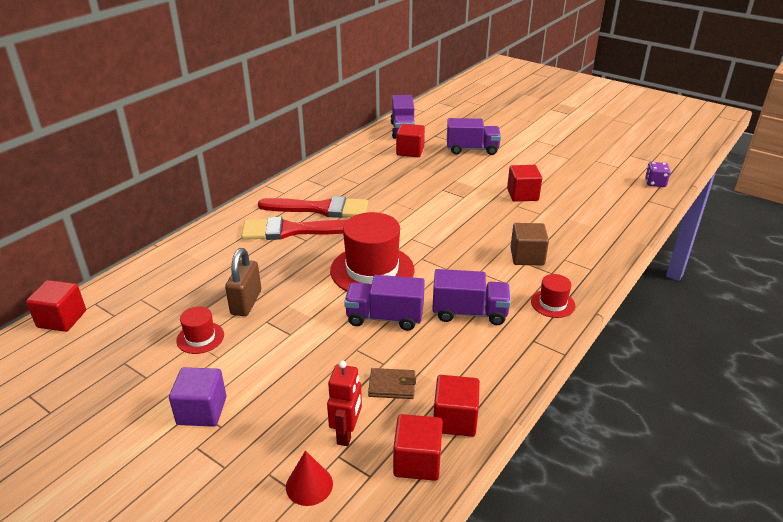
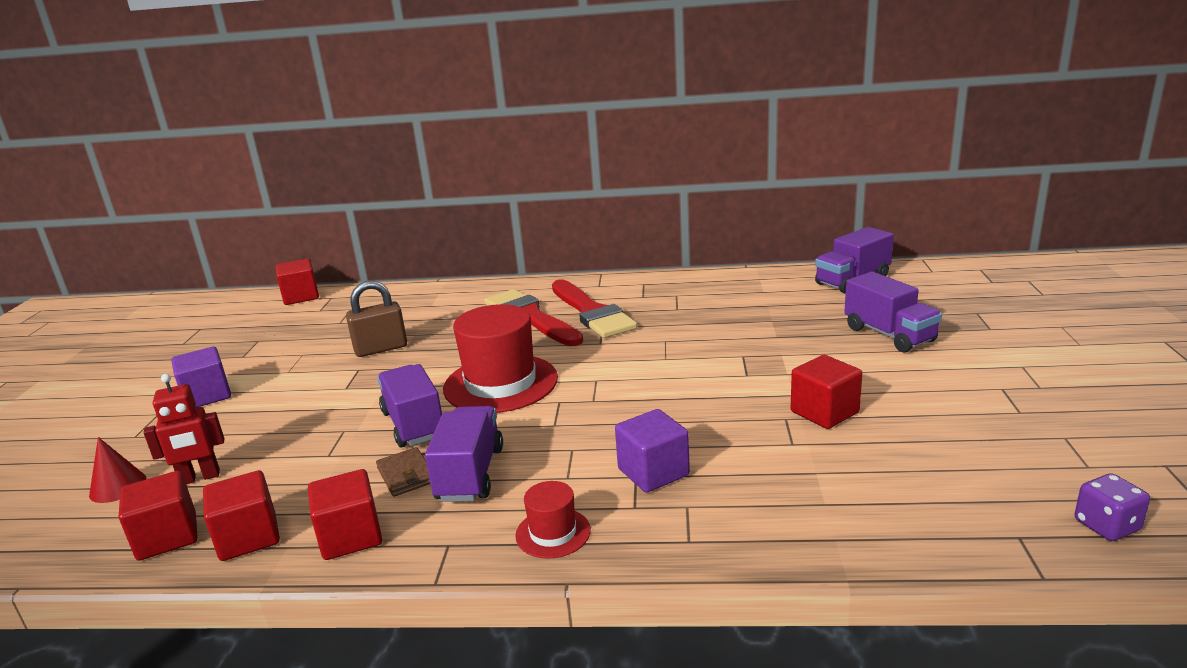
camera: 60 degrees right, 10 degrees down
red hat [176,306,224,354] -> none
brown wallet [368,368,416,399] -> brown wallet moved to [376,447,430,497]
red cube [396,124,425,157] -> red cube moved to [308,469,382,560]
purple truck [432,269,511,325] -> purple truck turned 150 degrees counterclockwise [425,406,503,502]
brown cube [510,223,549,266] -> purple cube [615,409,690,493]

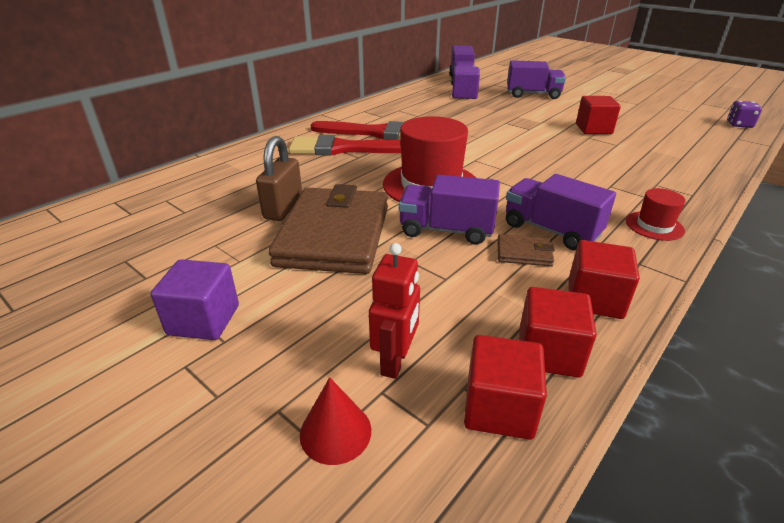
camera: 55 degrees left, 10 degrees up
red cube [276,258,319,305] -> none
purple cube [615,409,690,493] -> purple cube moved to [452,66,480,99]
none -> brown wallet [268,184,388,274]

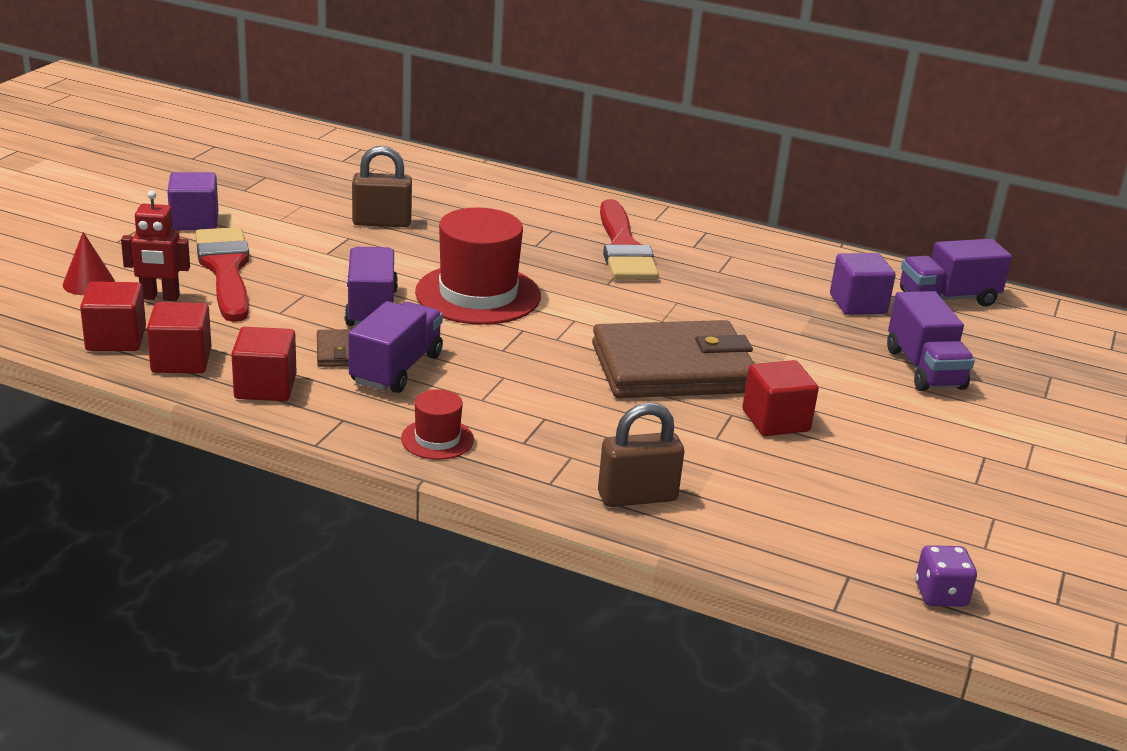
camera: 70 degrees right, 5 degrees down
brown wallet [268,184,388,274] -> brown wallet moved to [592,320,754,398]
red brush [288,135,401,155] -> red brush moved to [195,227,250,322]
none -> brown padlock [598,402,684,507]

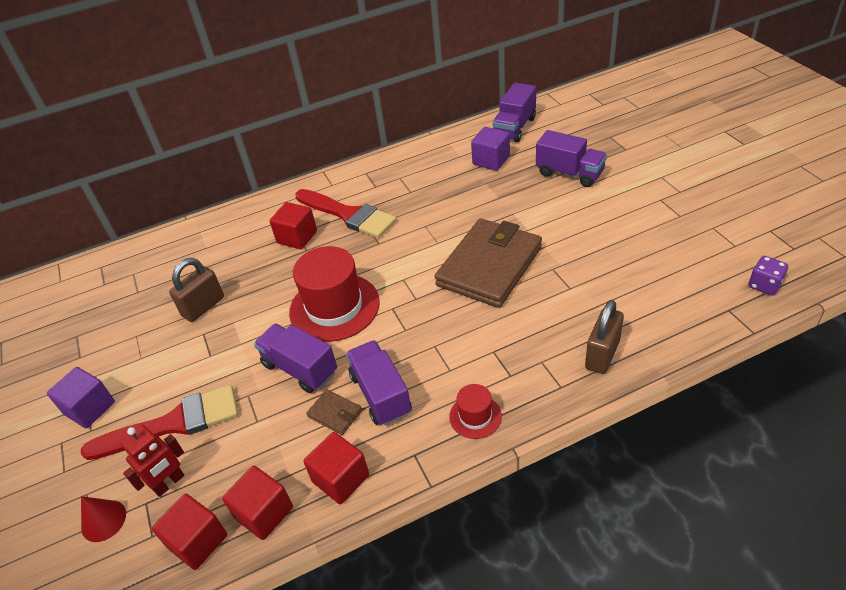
camera: 40 degrees left, 15 degrees up
red brush [195,227,250,322] -> red brush turned 135 degrees clockwise [81,385,238,460]
red cube [742,360,819,436] -> red cube moved to [269,202,317,249]

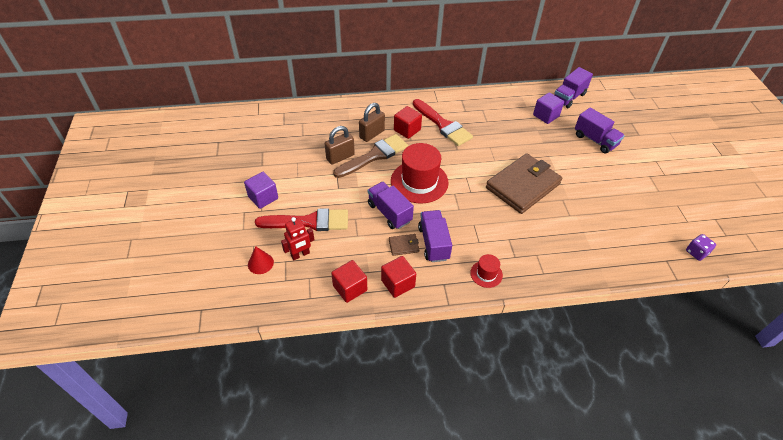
camera: 10 degrees right, 5 degrees up
red cube [152,494,227,570] -> none
brown wallet [306,389,362,435] -> brown wallet turned 60 degrees counterclockwise [389,234,419,256]
brown padlock [585,300,624,374] -> brown padlock moved to [359,103,385,142]
none -> brown brush [333,134,408,178]

